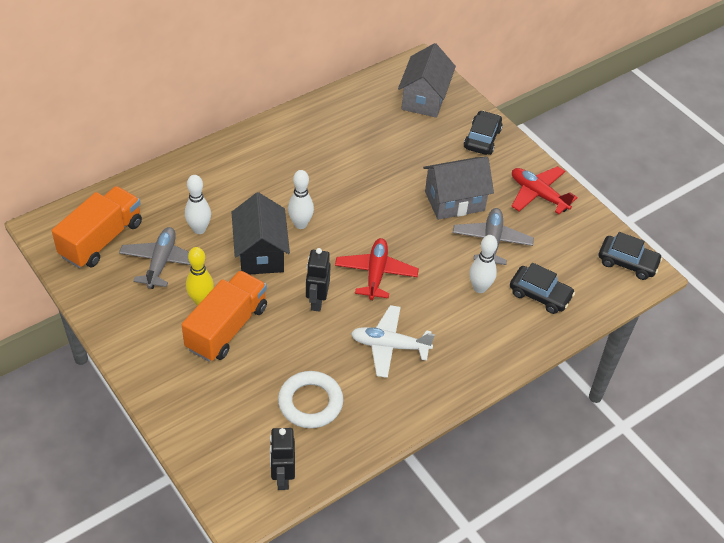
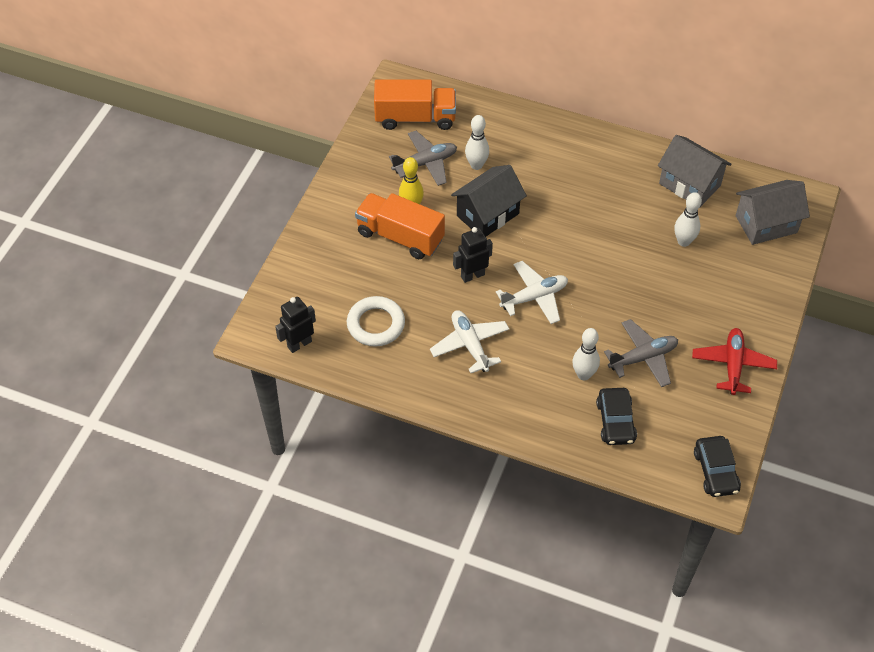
camera: 60 degrees right, 5 degrees up
orange truck [182,270,267,362] -> orange truck turned 150 degrees counterclockwise [355,193,445,259]
white bowling pin [288,170,314,229] -> white bowling pin moved to [674,192,702,247]
red plane [335,238,419,300] -> white plane [496,261,568,324]
grey house [423,157,494,220] -> grey house moved to [658,135,732,208]
black car [463,110,503,155] -> none

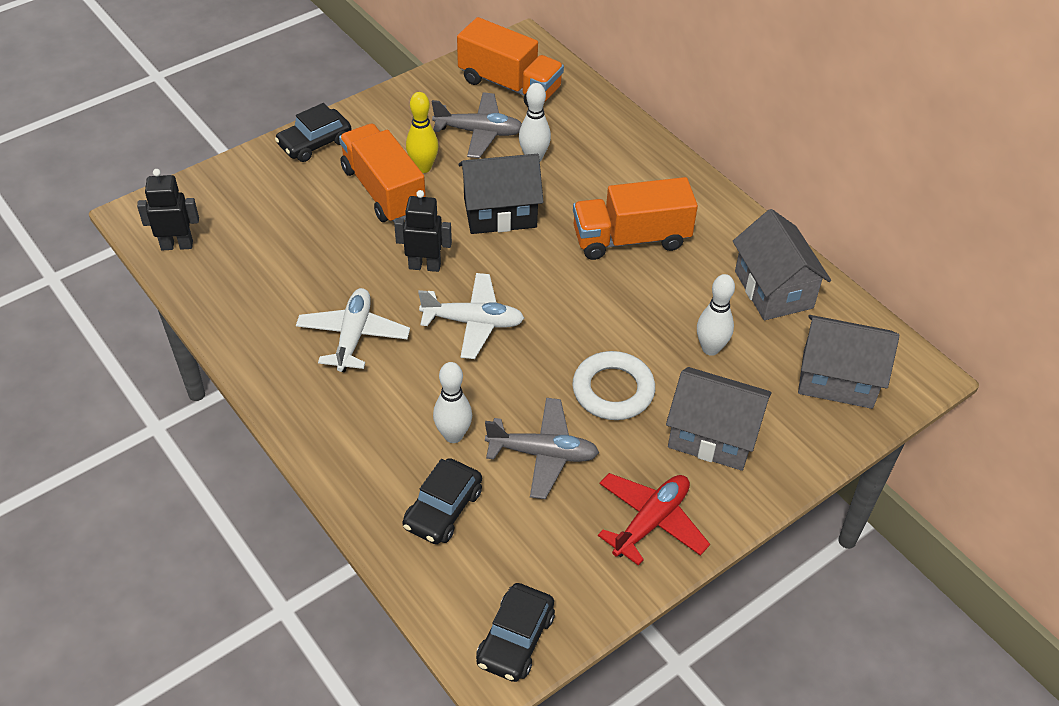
camera: 30 degrees right, 5 degrees down
white ring [347,296,405,347] -> white ring moved to [572,351,655,420]
none -> black car [275,103,352,162]
none -> orange truck [573,177,698,260]
none -> grey house [666,367,772,471]

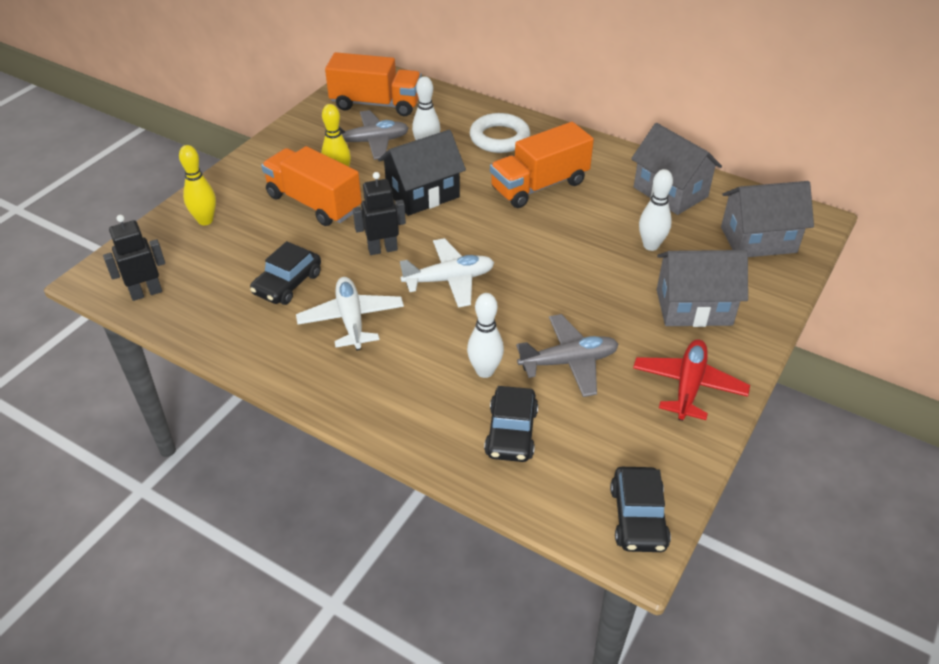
camera: 20 degrees left, 5 degrees down
black car [275,103,352,162] -> black car moved to [250,241,321,305]
white ring [572,351,655,420] -> white ring moved to [470,113,530,153]
none -> yellow bowling pin [179,145,216,225]

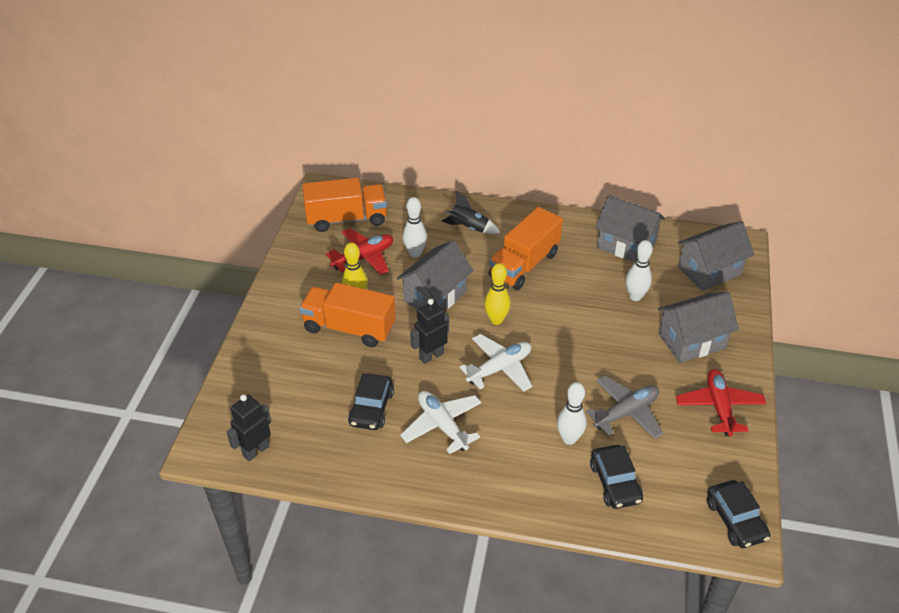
camera: 20 degrees left, 0 degrees up
yellow bowling pin [179,145,216,225] -> yellow bowling pin moved to [484,263,511,325]
grey plane [339,110,409,160] -> red plane [326,228,393,275]
black house [378,130,466,216] -> grey house [397,240,473,311]
white ring [470,113,530,153] -> black rocket [442,190,500,234]

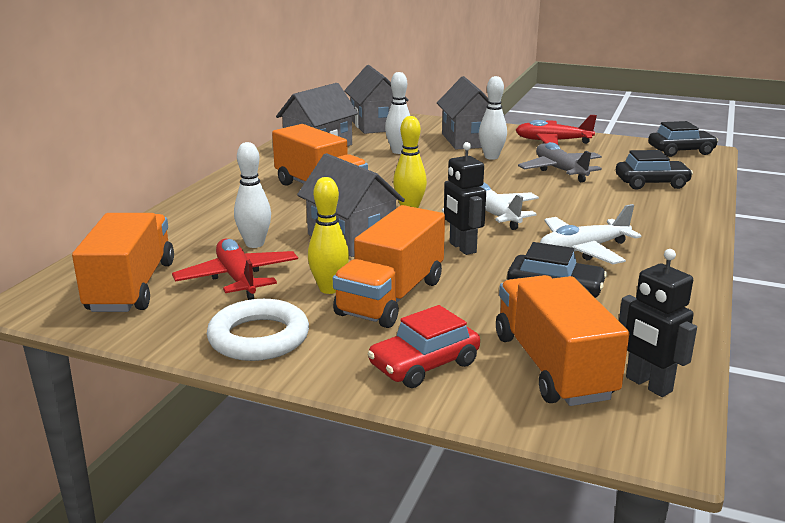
camera: 80 degrees left, 20 degrees down
black rocket [442,190,500,234] -> none
white bowling pin [557,382,587,445] -> white bowling pin moved to [479,76,507,160]
none -> white ring [207,299,309,361]
none -> red car [367,305,480,388]
none -> orange truck [496,275,629,406]

